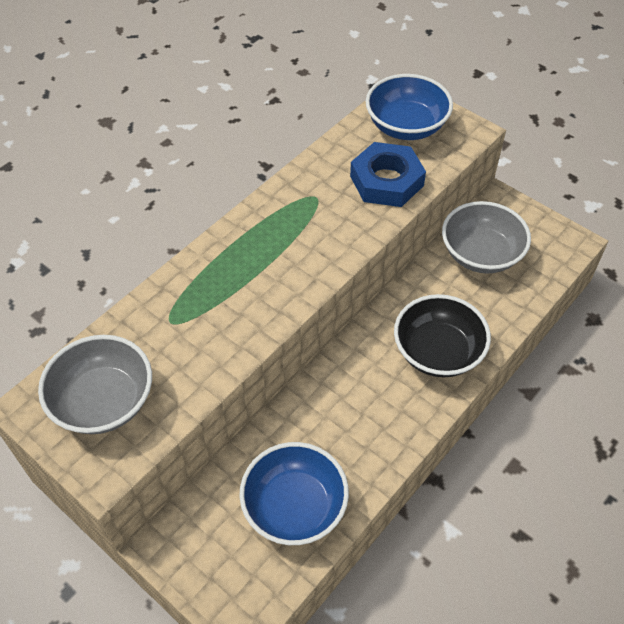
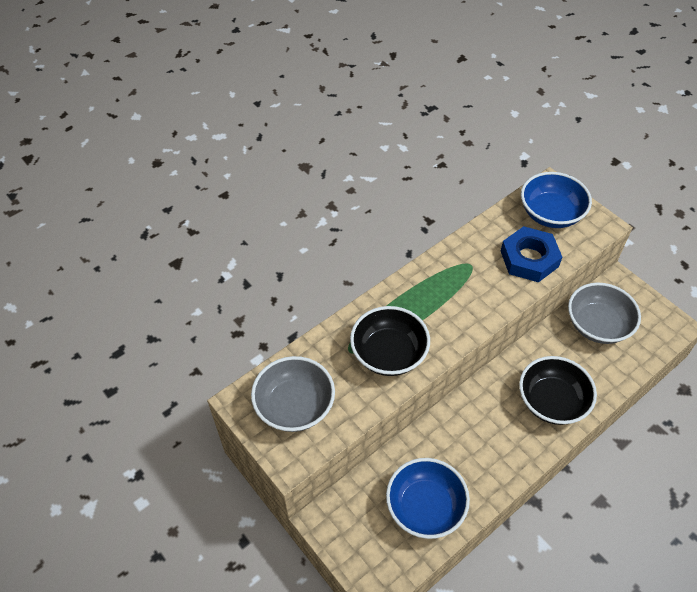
camera: 10 degrees right, 0 degrees up
none -> black bowl [350,306,430,376]

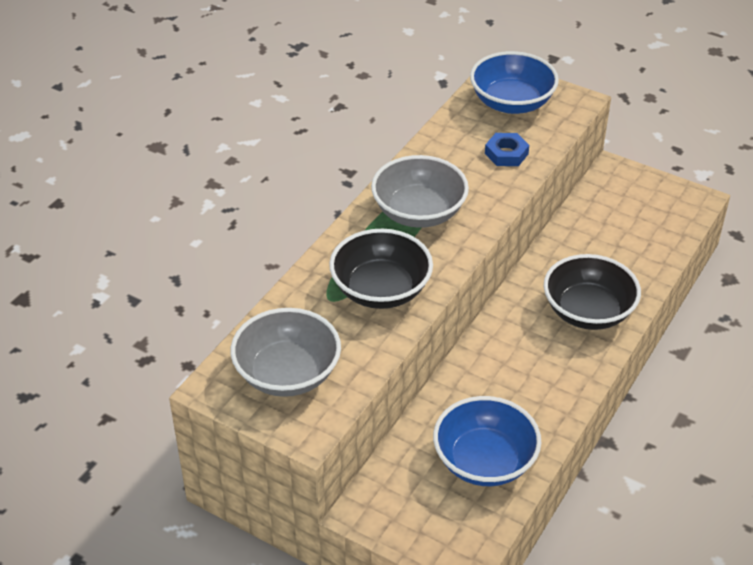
camera: 20 degrees left, 10 degrees down
blue nut [501,226,562,282] -> blue nut [485,133,529,166], size x0.58
grey bowl [568,283,641,344] -> grey bowl moved to [371,155,469,228]

